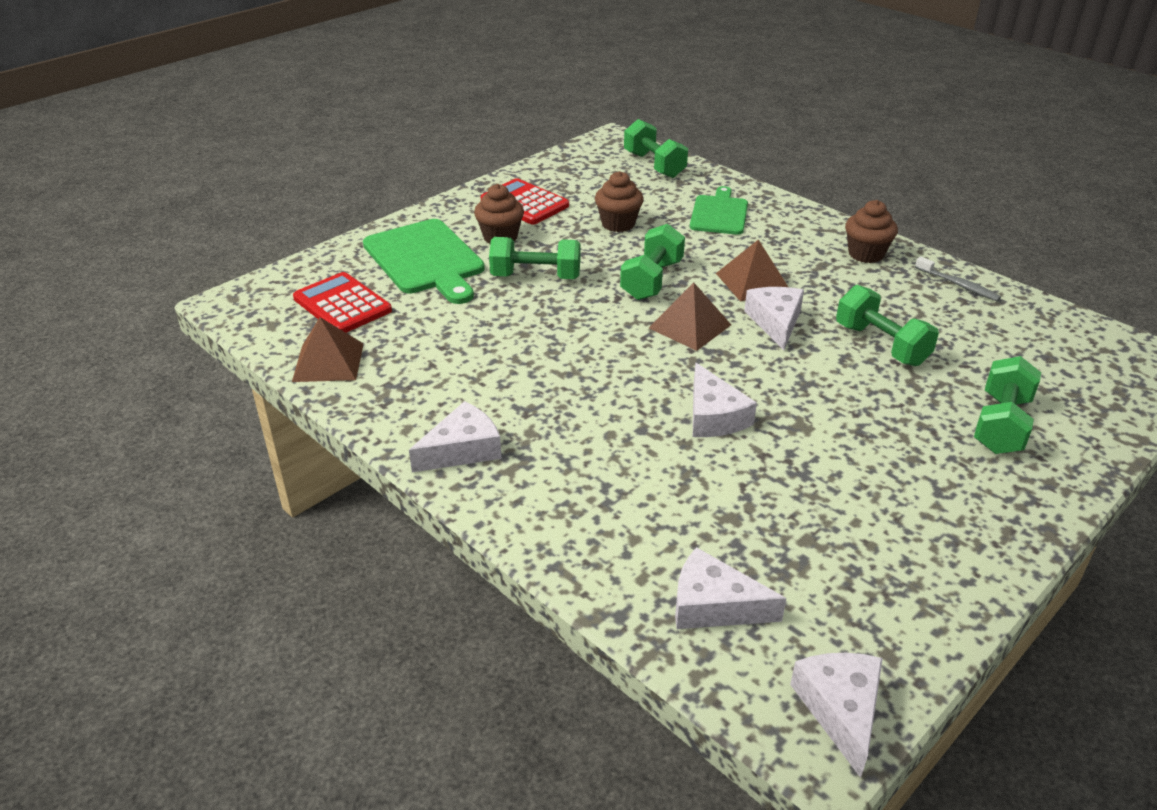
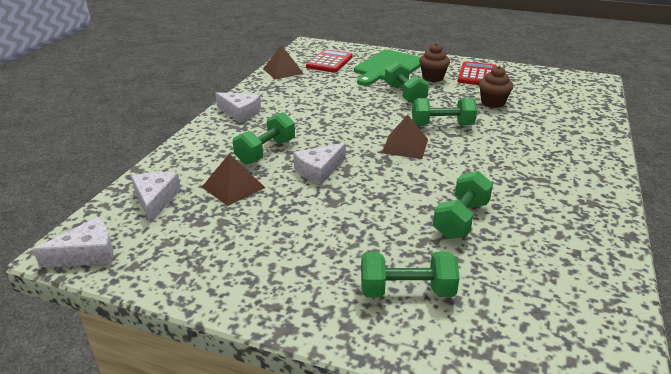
camera: 65 degrees right, 5 degrees down
green dumbbell [624,119,688,178] -> green dumbbell moved to [233,112,295,164]
green cutting board [690,186,748,235] -> none
brown pyramid [716,239,788,302] -> brown pyramid moved to [202,153,265,206]
white cheese [744,287,804,350] -> none
brown cupcake [845,200,898,263] -> none
grey toothbrush [915,256,1001,301] -> none

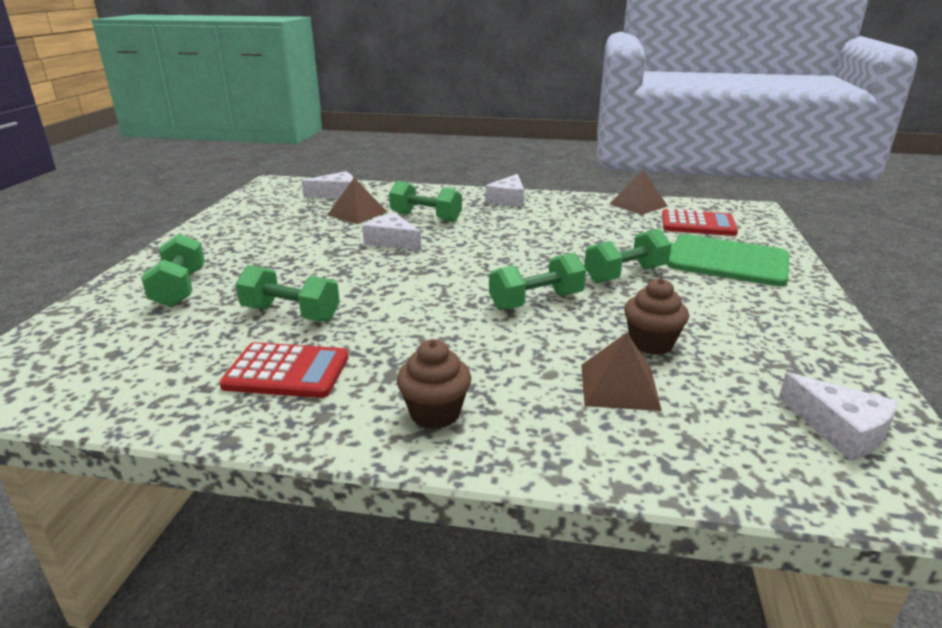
camera: 80 degrees right, 5 degrees down
white cheese [33,217,113,268] -> white cheese moved to [778,372,898,461]
brown pyramid [381,115,428,159] -> brown pyramid moved to [581,333,662,411]
green dumbbell [412,98,477,126] -> green dumbbell turned 75 degrees clockwise [489,252,586,311]
brown cupcake [419,43,450,82] -> brown cupcake moved to [397,339,471,429]
red calculator [458,61,497,85] -> red calculator moved to [219,342,349,398]

